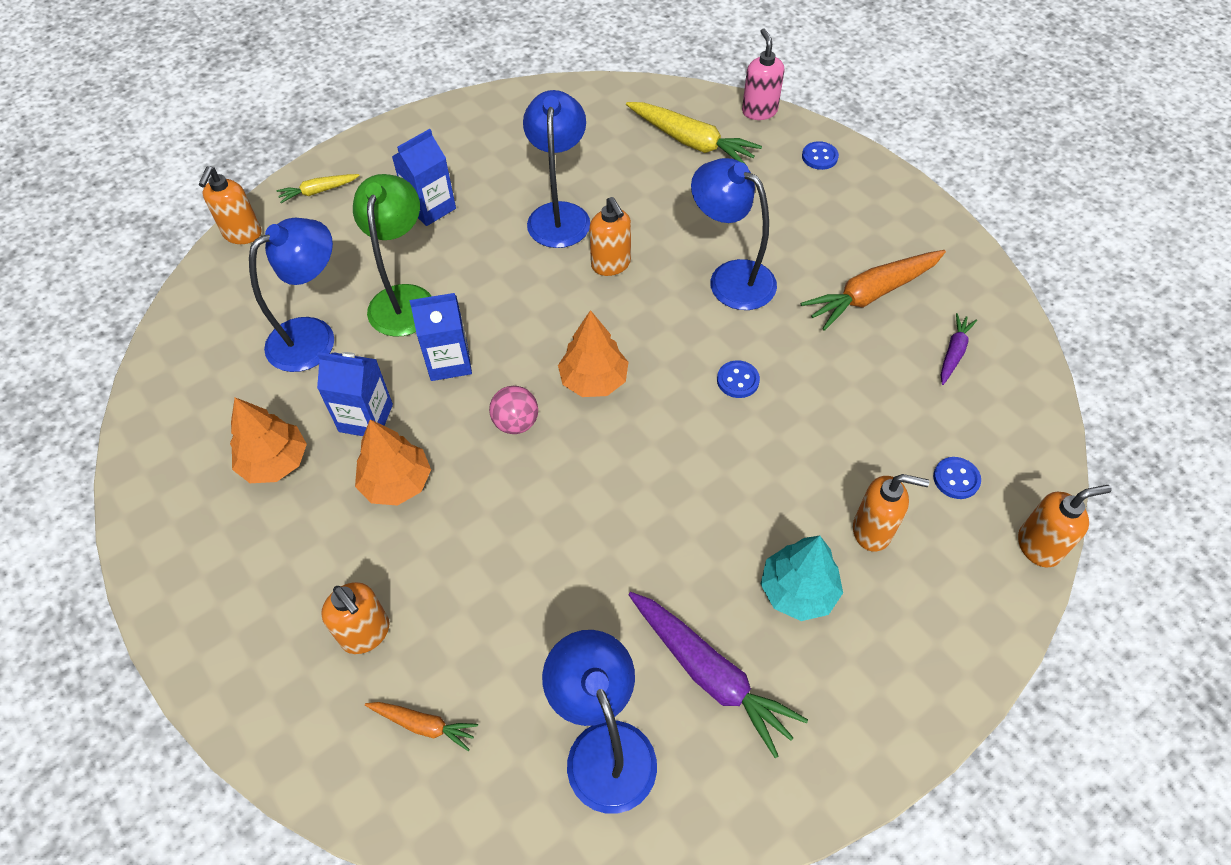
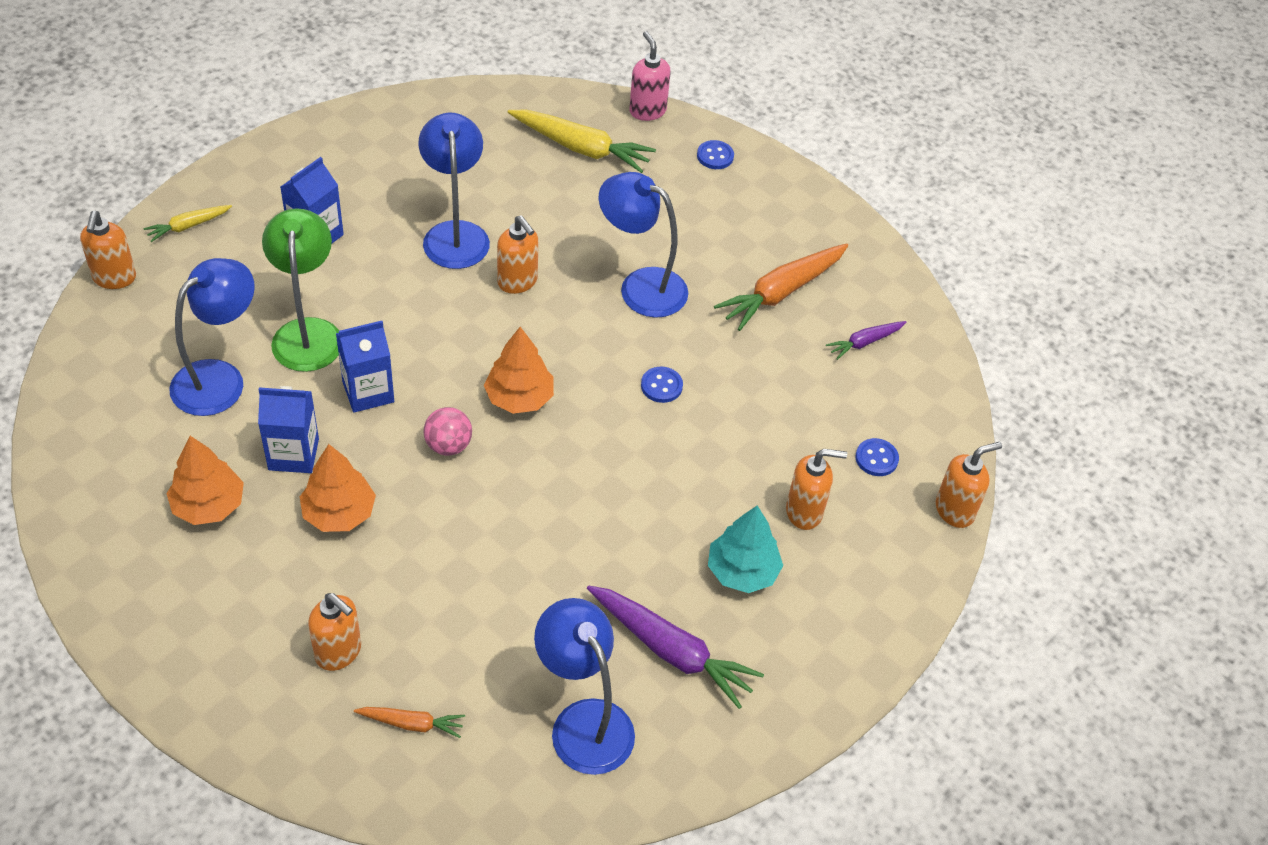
camera: 15 degrees left, 5 degrees down
purple carrot [941,313,977,385] -> purple carrot turned 135 degrees counterclockwise [826,321,906,360]

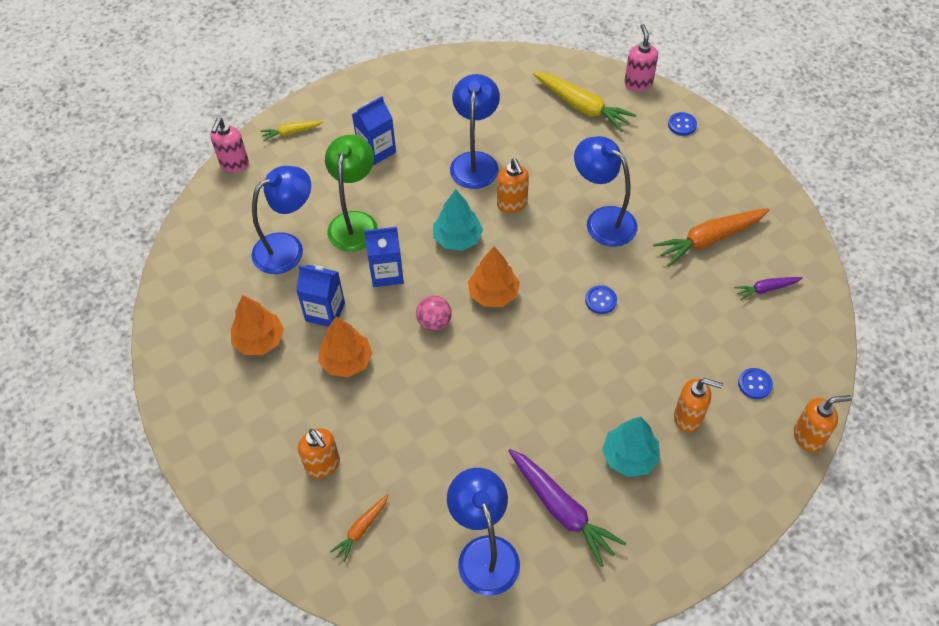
camera: 20 degrees right, 5 degrees up
orange soap dispenser [80,211,136,289] -> pink soap dispenser [211,118,249,172]
orange carrot [354,707,465,738] -> orange carrot turned 105 degrees clockwise [330,494,388,562]
none -> turquoise tree [433,189,483,251]

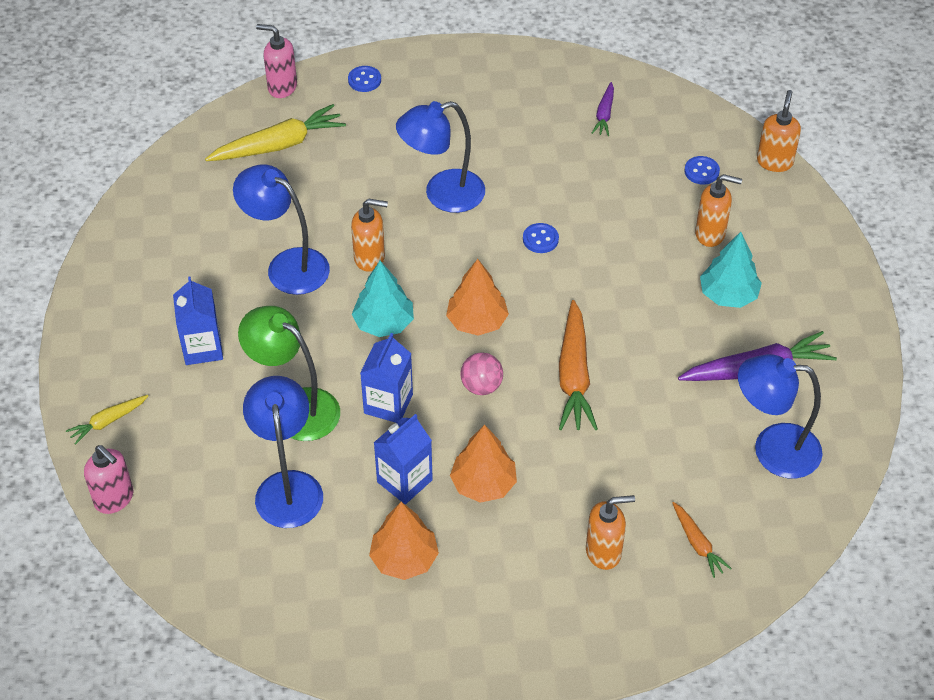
camera: 65 degrees left, 5 degrees down
yellow carrot [261,121,324,141] -> yellow carrot turned 45 degrees clockwise [66,395,148,445]
orange carrot [653,208,770,267] -> orange carrot moved to [559,300,598,430]
orange soap dispenser [674,378,723,433] -> orange soap dispenser turned 60 degrees clockwise [695,174,742,247]

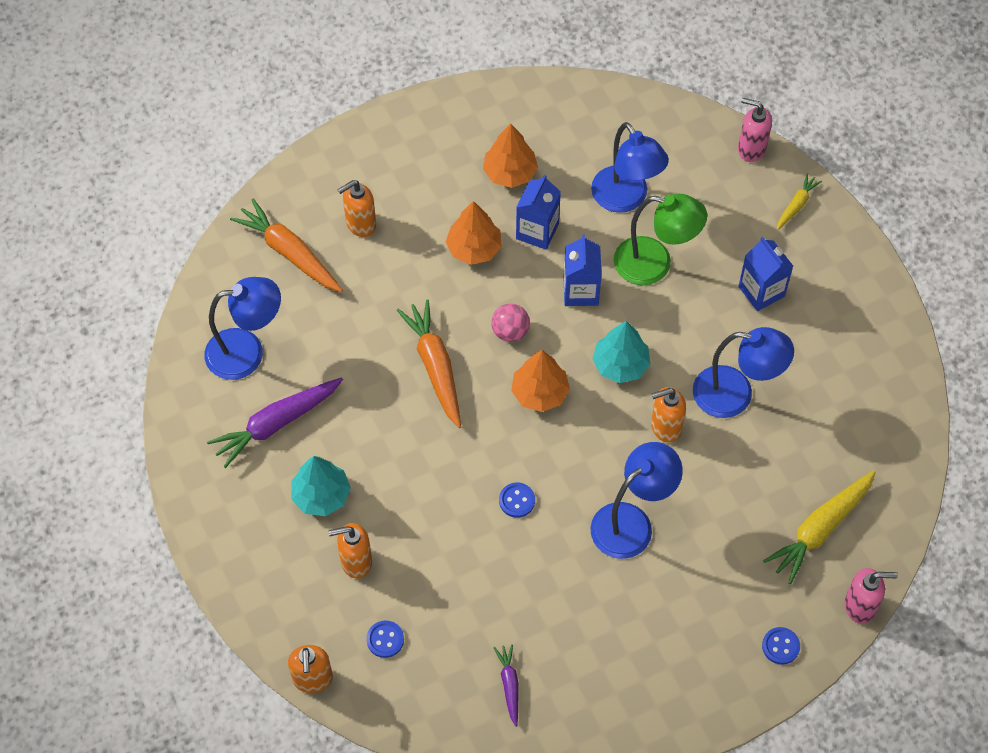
camera: 160 degrees right, 10 degrees up
orange carrot [673,502,732,578] -> orange carrot [230,199,343,292], size x1.87

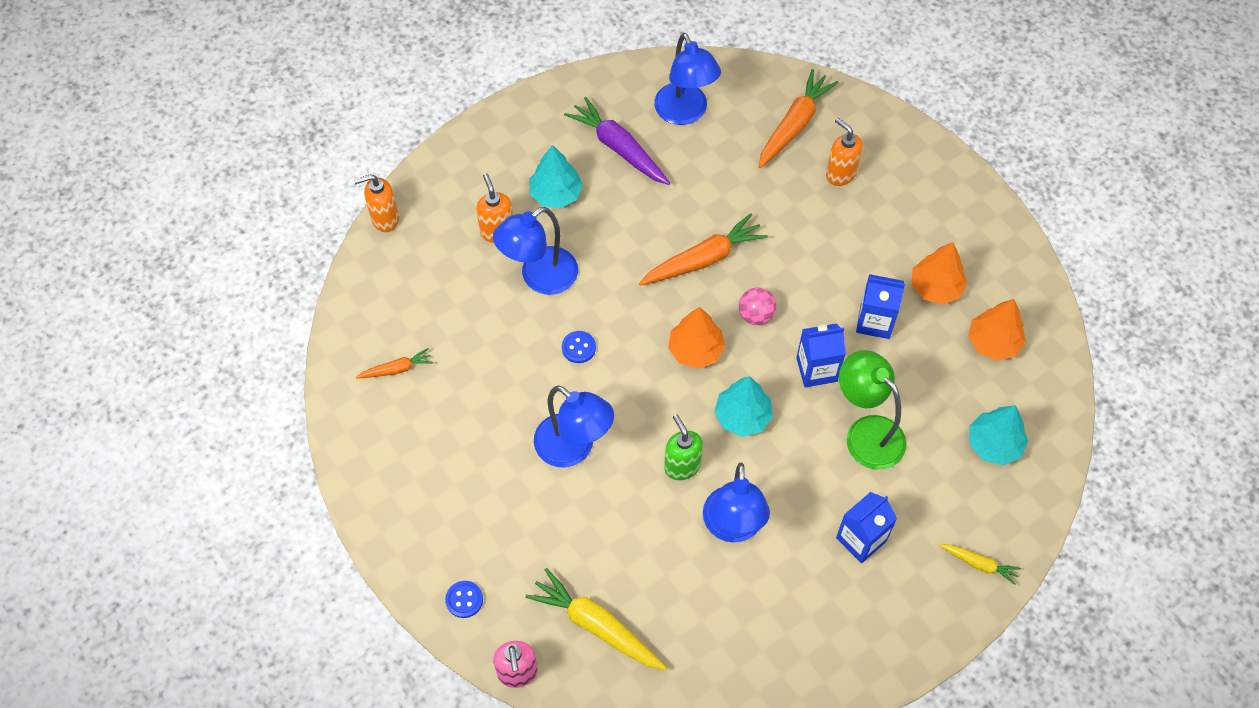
camera: 80 degrees right, 0 degrees up
blue button [366,621,404,658] -> none
orange tree [446,201,502,265] -> orange tree moved to [968,299,1026,361]
purple carrot [494,644,519,727] -> orange carrot [356,348,433,379]
blue lamp [591,122,669,213] -> blue lamp moved to [493,207,578,295]
green lamp [613,194,707,285] -> green lamp turned 135 degrees clockwise [839,350,907,470]
orange soap dispenser [651,387,686,443] -> green soap dispenser [664,414,703,480]
pink soap dispenser [738,98,772,162] -> none
none -> turquoise tree [969,405,1028,465]

